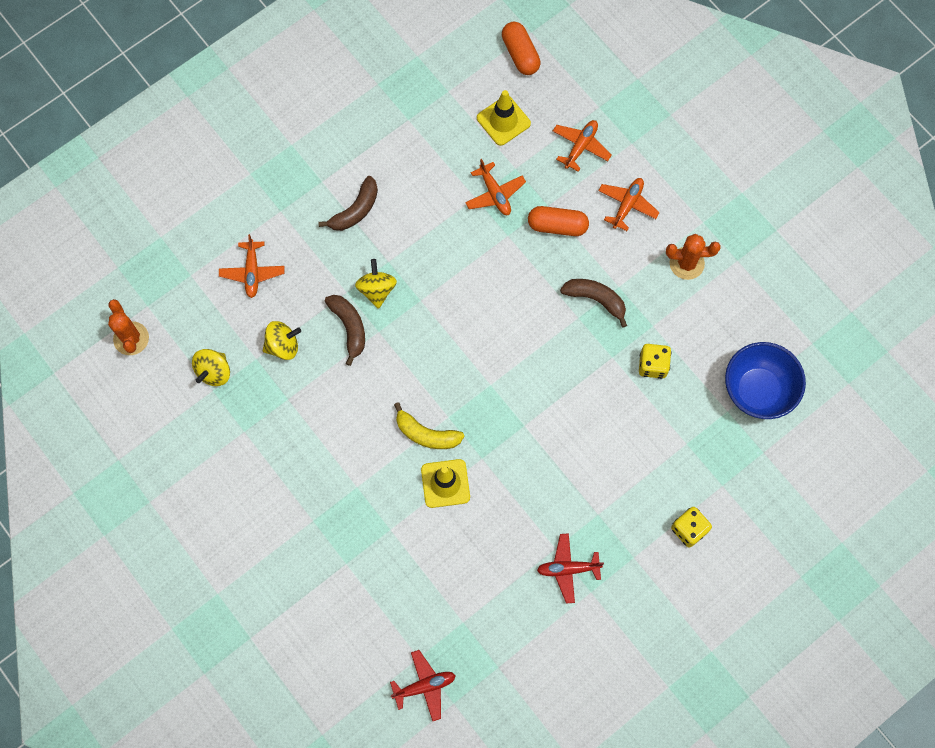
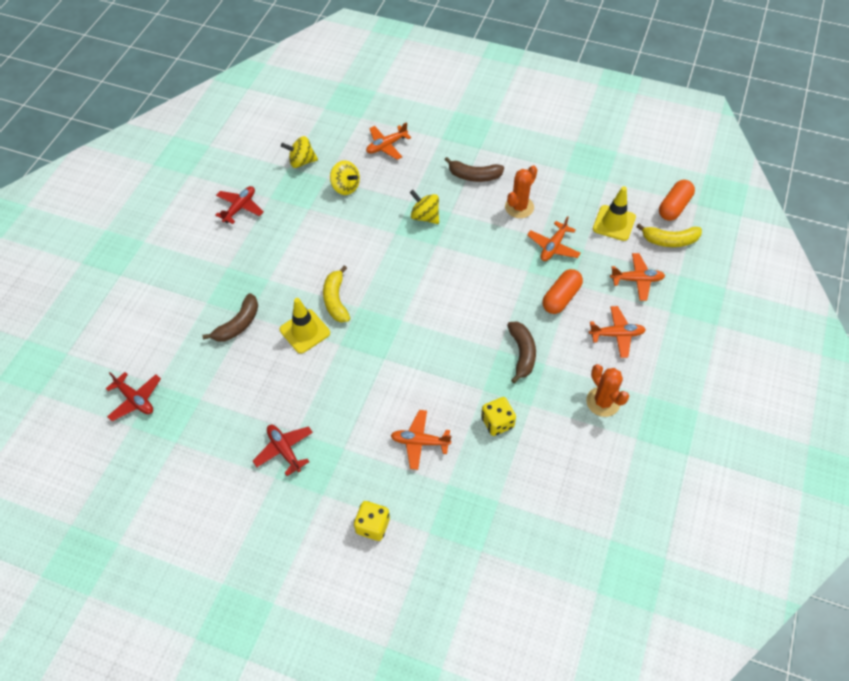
camera: 60 degrees right, 15 degrees down
orange cactus [108,299,149,355] -> orange cactus moved to [505,165,537,218]
brown banana [325,295,365,366] -> brown banana moved to [202,293,258,342]
yellow spinning top [355,259,397,309] -> yellow spinning top turned 105 degrees counterclockwise [410,190,439,224]
orange capsule [528,206,589,236] -> orange capsule turned 60 degrees clockwise [542,269,583,314]
blue bowl [725,342,806,419] -> none
none -> red plane [215,186,264,224]
none -> orange plane [390,410,451,470]
none -> yellow banana [636,224,702,247]

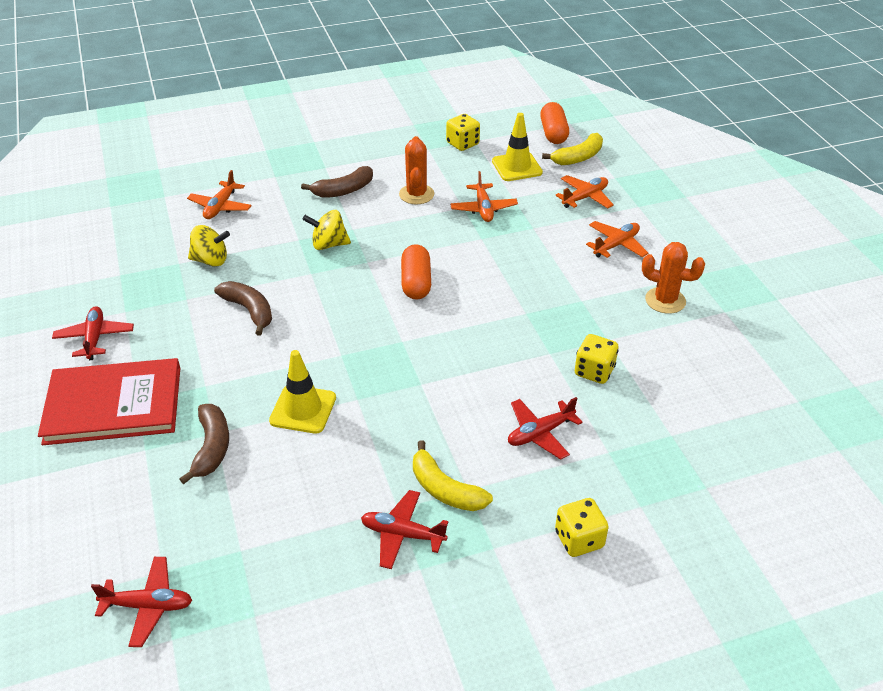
camera: 40 degrees left, 15 degrees down
yellow spinning top [281,136,318,168] -> none
yellow banana [323,266,350,322] -> yellow banana moved to [413,440,493,511]
orange plane [390,410,451,470] -> red plane [508,397,583,460]
brown banana [507,322,536,383] -> brown banana moved to [214,281,272,336]
orange capsule [542,269,583,314] -> orange capsule moved to [401,244,431,299]
none -> red book [38,358,180,445]
none -> yellow dice [446,114,480,151]

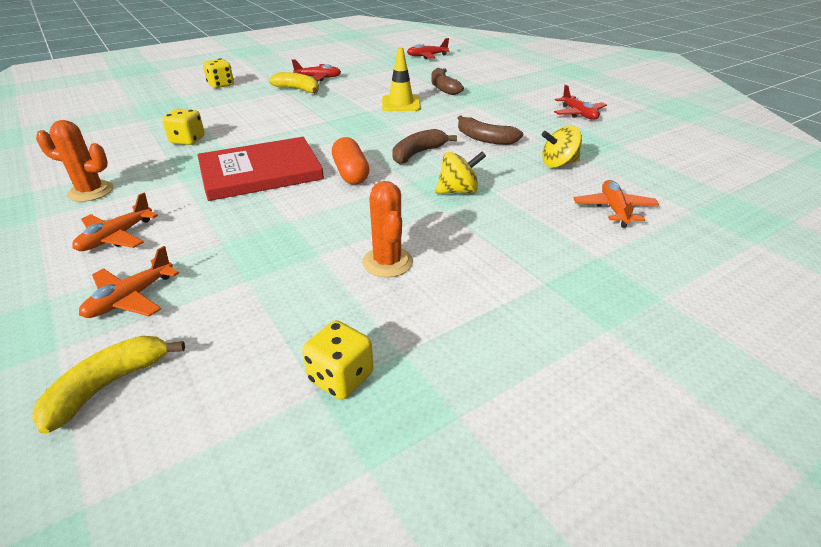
camera: 165 degrees right, 5 degrees down
red book [38,358,180,445] -> red book moved to [197,137,324,201]
brown banana [301,166,373,198] -> brown banana moved to [392,129,457,164]
orange plane [450,171,518,222] -> none
yellow traffic cone [492,113,543,181] -> none
red plane [508,397,583,460] -> none
orange capsule [540,102,569,144] -> none

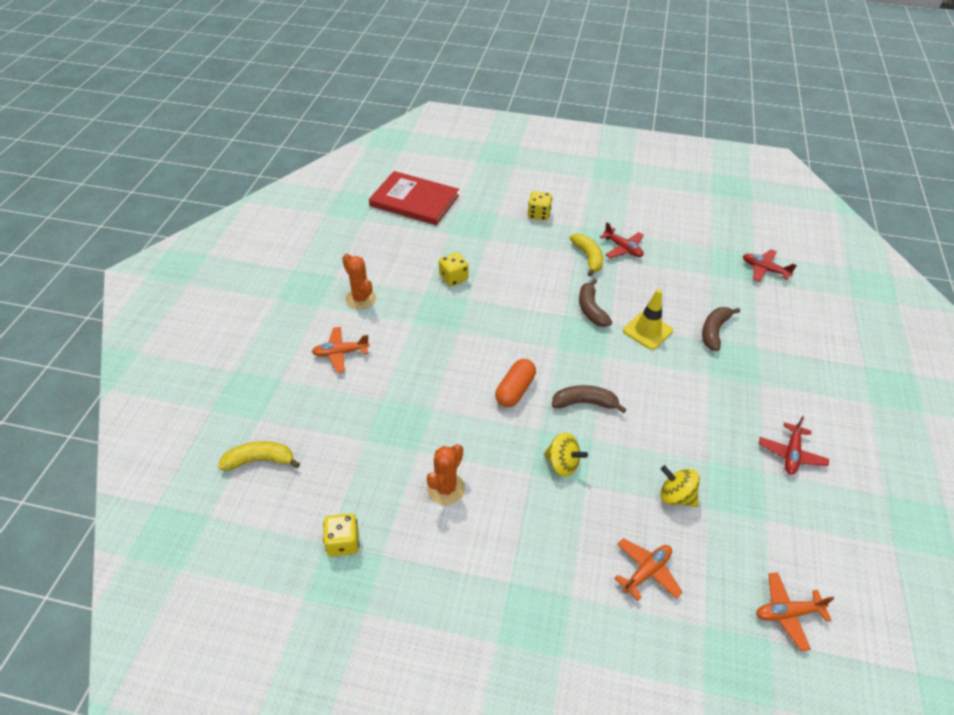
camera: 45 degrees right, 10 degrees up
orange plane [79,246,179,318] -> orange plane moved to [756,572,834,651]
red book [197,137,324,201] -> red book moved to [369,171,459,225]
brown banana [458,116,523,145] -> brown banana moved to [579,278,612,327]

